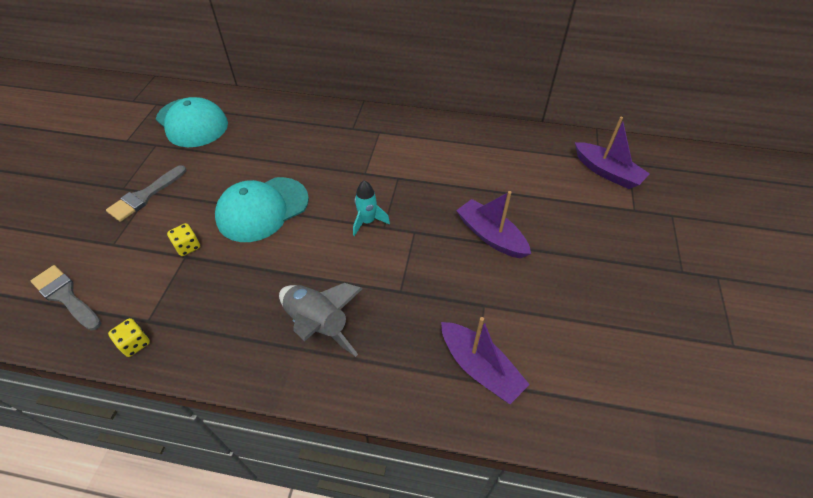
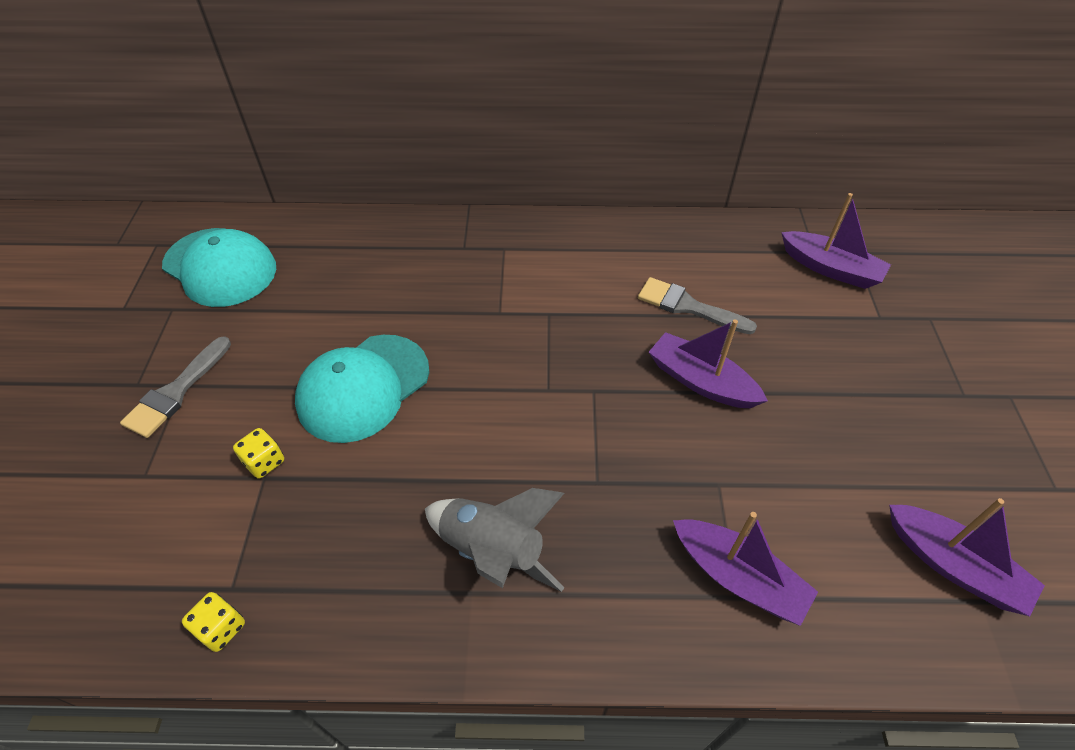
camera: 10 degrees left, 0 degrees up
grey brush [31,265,101,331] -> grey brush moved to [638,277,757,334]
turquoise rocket [353,180,390,236] -> none
none -> purple boat [889,498,1045,616]

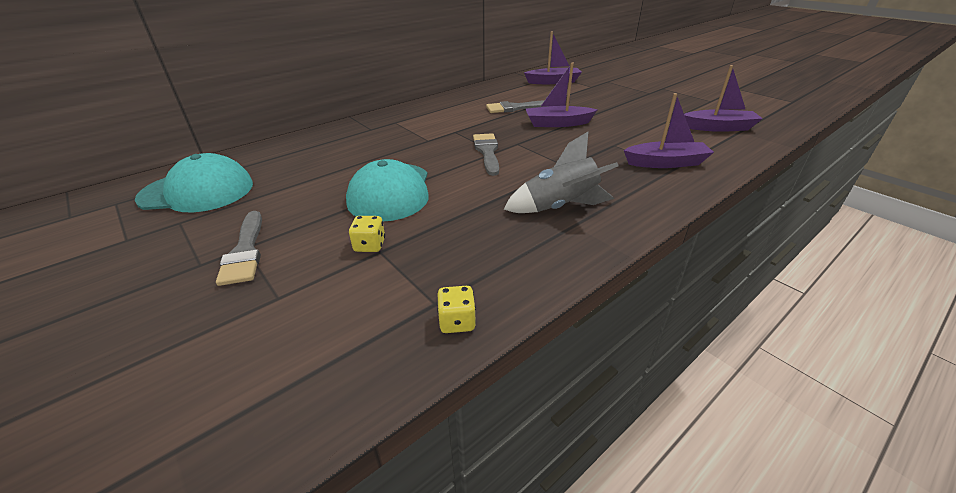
camera: 40 degrees left, 15 degrees down
none -> grey brush [473,133,499,176]

